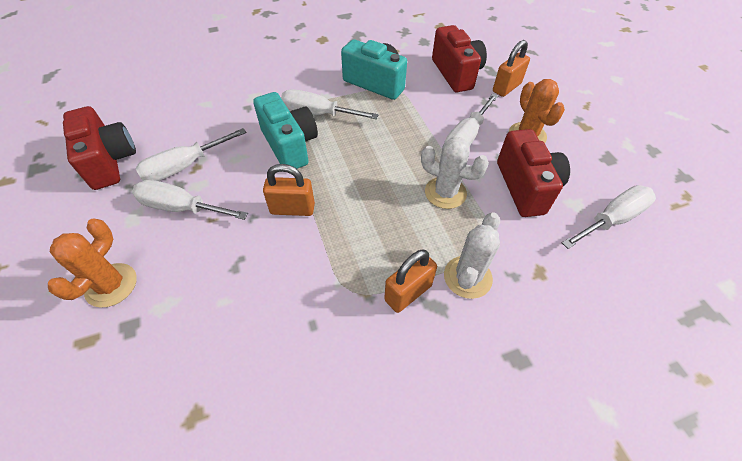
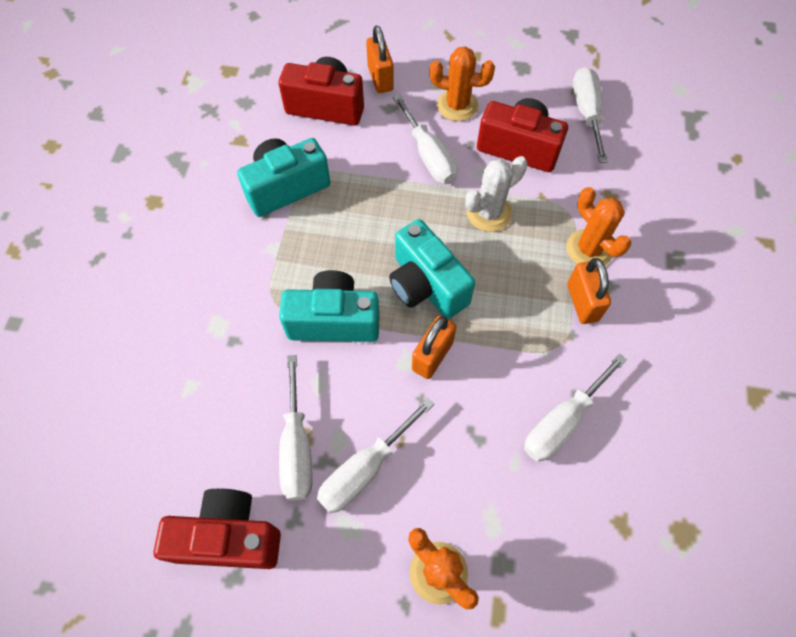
camera: 60 degrees left, 10 degrees up
white screwdriver [281,89,379,119] -> white screwdriver moved to [524,354,627,462]
white cactus [444,212,500,299] -> orange cactus [566,187,632,266]
none -> turquoise camera [389,219,475,319]

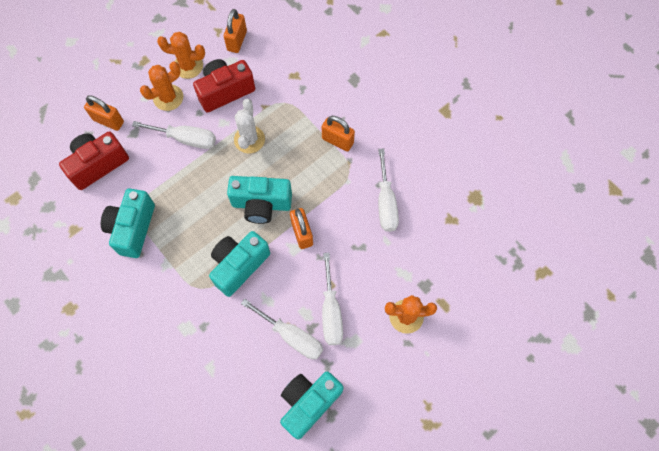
camera: 50 degrees left, 5 degrees up
red camera [154,489,281,569] -> turquoise camera [280,371,344,439]
orange cactus [566,187,632,266] -> orange cactus moved to [157,32,205,79]
white screwdriver [573,67,608,163] -> orange padlock [224,9,247,53]

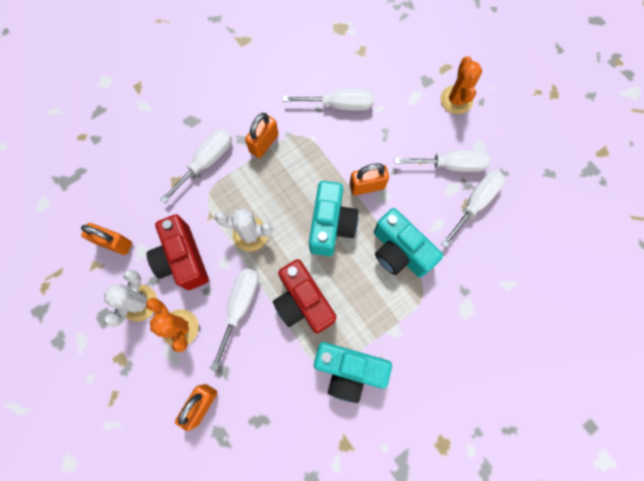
camera: 85 degrees left, 5 degrees up
red camera [59,131,129,190] -> red camera moved to [273,259,336,334]
orange cactus [157,32,205,79] -> white cactus [104,269,157,327]
turquoise camera [280,371,344,439] -> none
none -> white screwdriver [160,129,232,203]

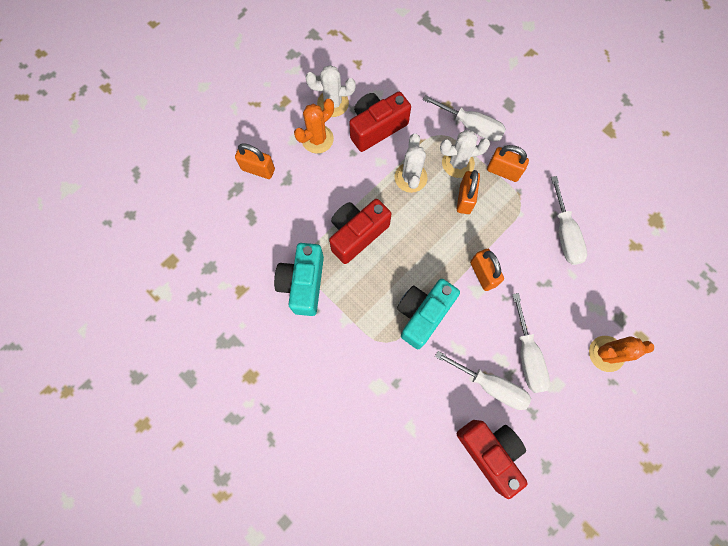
camera: 80 degrees right, 0 degrees up
orange padlock [81,223,132,255] -> orange padlock moved to [457,170,480,214]
white screwdriver [210,268,259,371] -> none
turquoise camera [309,181,359,256] -> none
none -> white cactus [440,130,490,178]
none -> red camera [457,420,528,499]

